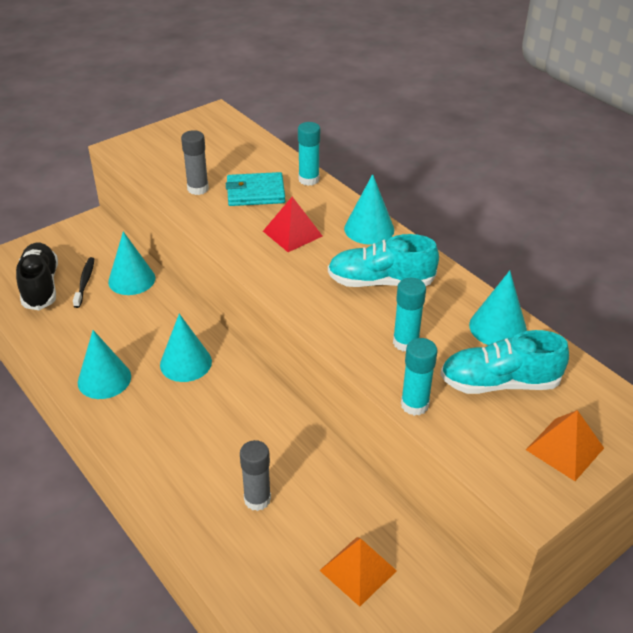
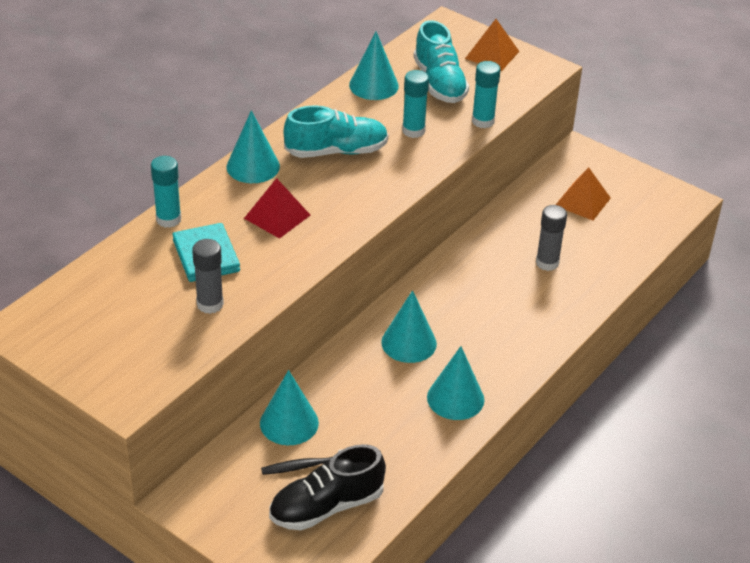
camera: 105 degrees left, 0 degrees up
turquoise shoe [328,234,439,287] -> turquoise shoe turned 90 degrees counterclockwise [284,105,388,158]

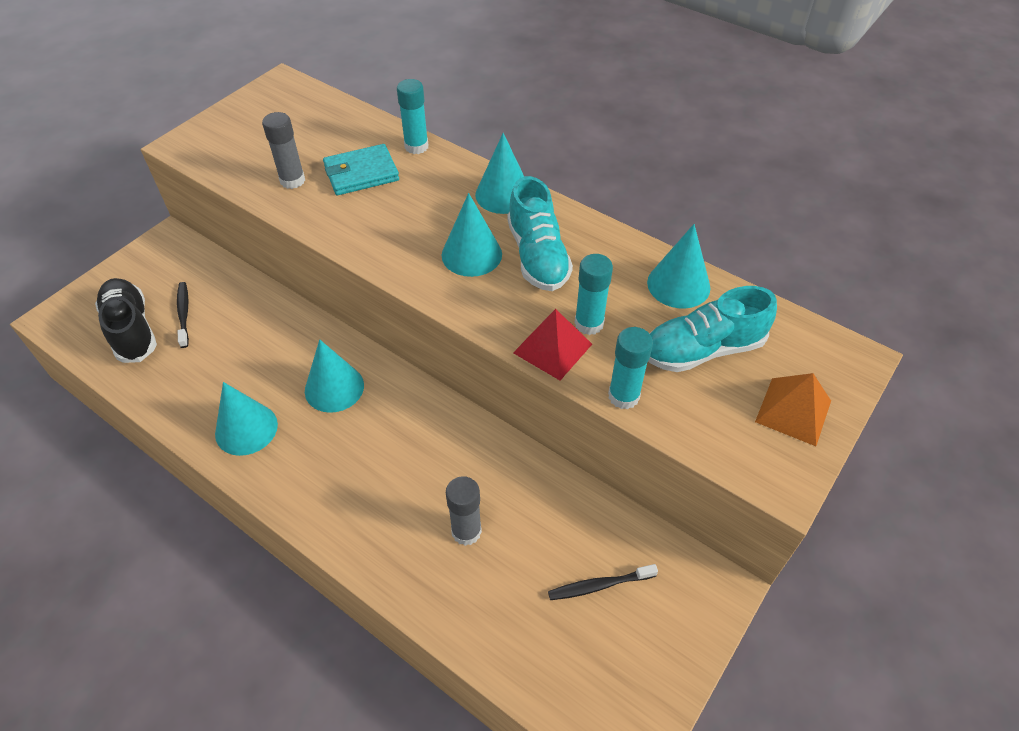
camera: 90 degrees right, 10 degrees up
red pyramid [244,178,310,239] -> red pyramid moved to [513,309,592,380]
turquoise cone [260,370,319,445] -> turquoise cone moved to [442,193,502,277]
orange pyramid [556,167,611,220] -> black toothbrush [548,564,658,600]

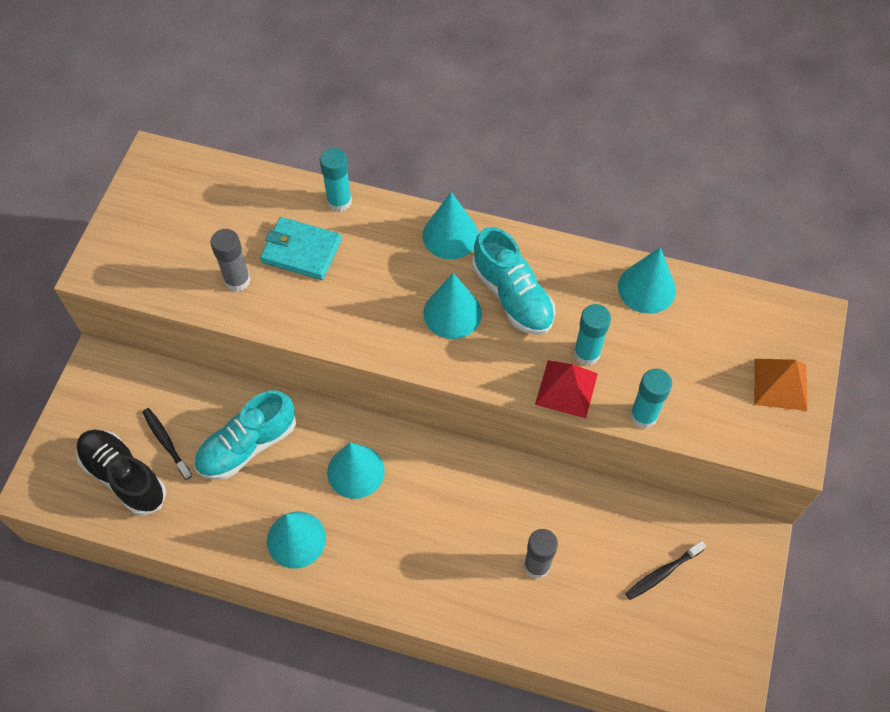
camera: 20 degrees left, 10 degrees up
turquoise wallet [323,144,399,195] -> turquoise wallet turned 60 degrees clockwise [260,217,342,280]
turquoise shoe [648,286,777,372] -> turquoise shoe moved to [194,390,296,480]

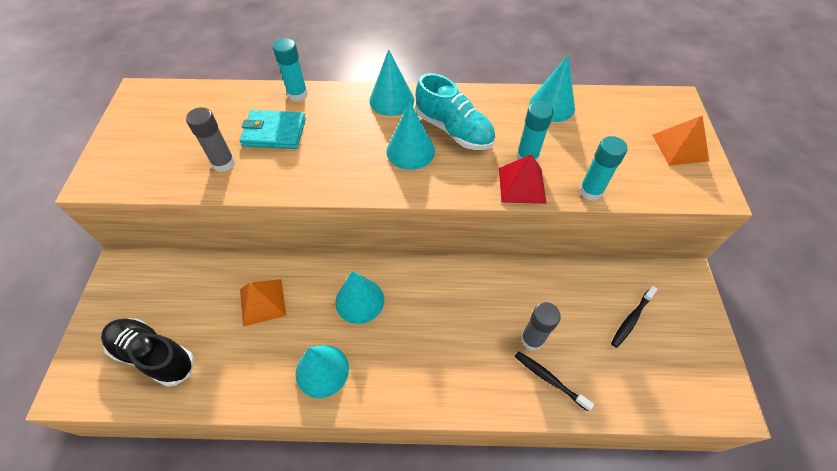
camera: 15 degrees left, 5 degrees down
black toothbrush [143,408,192,480] -> black toothbrush moved to [515,351,594,411]
turquoise shoe [194,390,296,480] -> orange pyramid [240,279,286,327]

